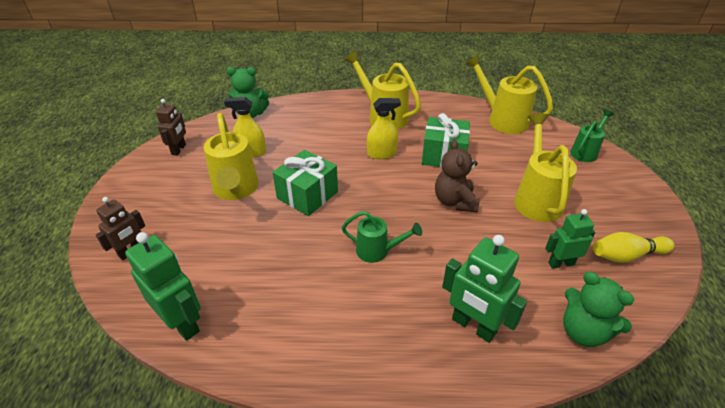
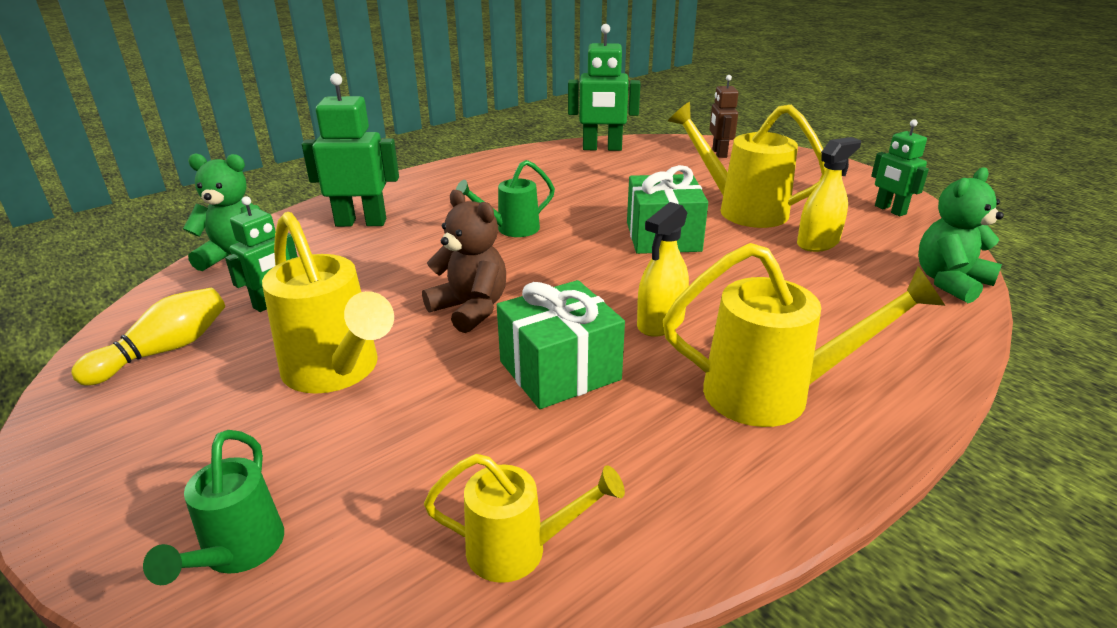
camera: 140 degrees right, 10 degrees down
brown robot [156,99,186,156] -> green robot [871,119,929,216]
yellow watering can [465,54,553,134] -> yellow watering can [424,454,625,583], size x0.60

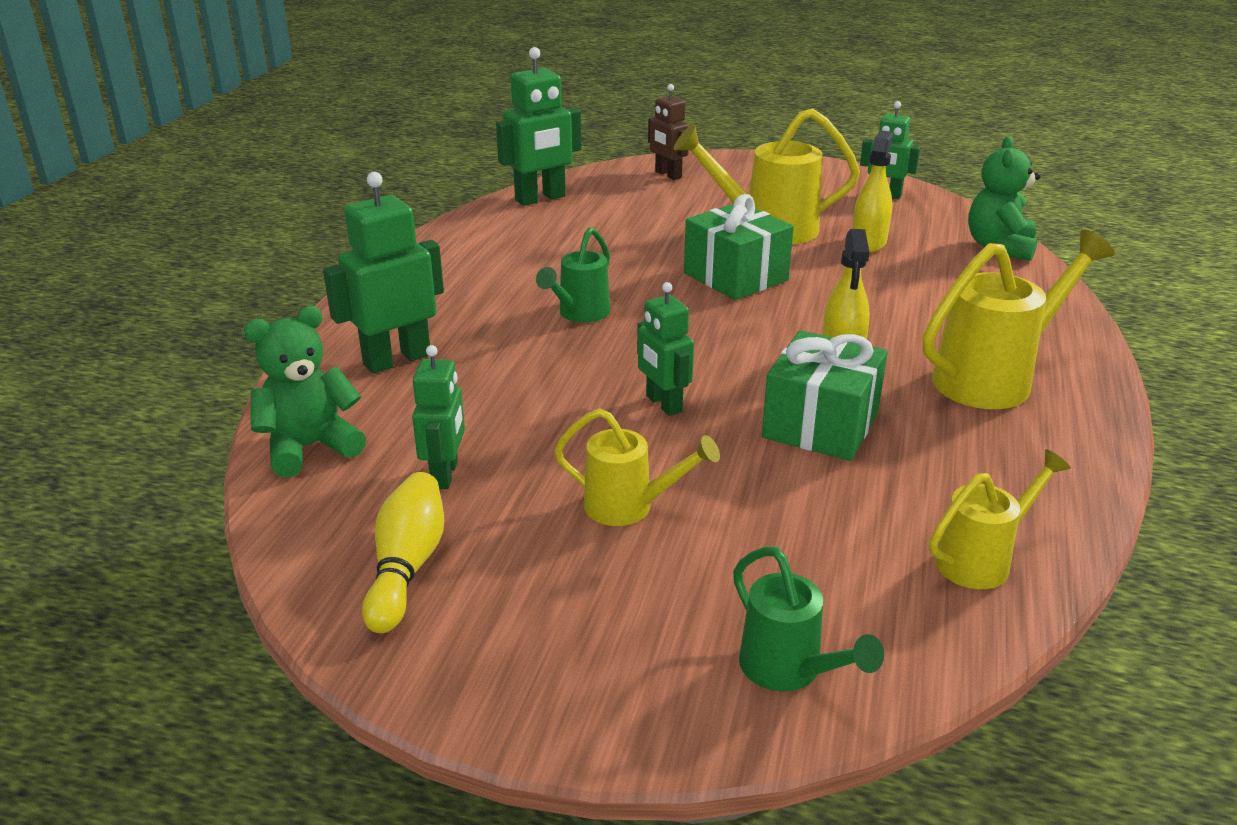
camera: 35 degrees left, 0 degrees up
yellow watering can [262,212,394,394] -> yellow watering can [554,408,720,526], size x0.60
brown teddy bear [422,190,506,333] -> green robot [637,282,694,416]

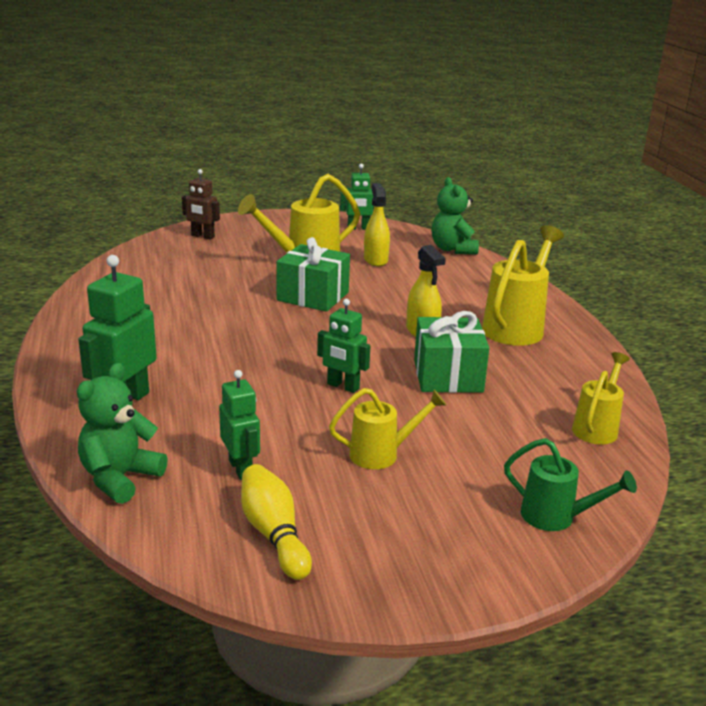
camera: 30 degrees left, 5 degrees down
green robot [496,47,581,206] -> none
green watering can [536,227,610,323] -> none

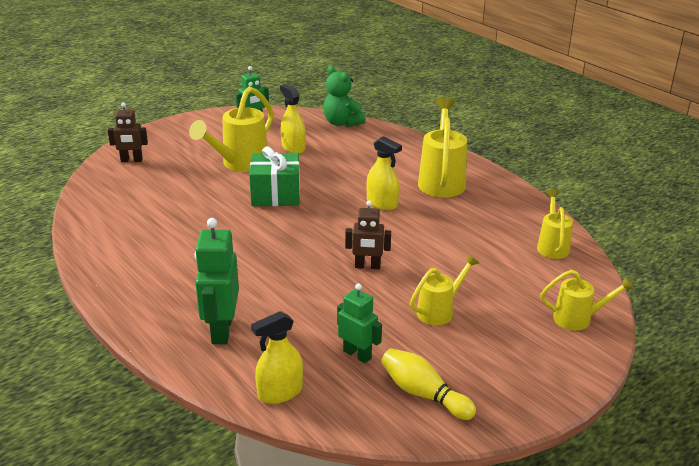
camera: 25 degrees left, 5 degrees up
green teddy bear [77,363,168,504] -> yellow spray bottle [251,311,303,404]
green robot [317,299,370,393] -> brown robot [345,200,391,269]
green gift [414,311,489,393] -> none
green watering can [504,438,637,531] -> yellow watering can [540,270,634,331]

